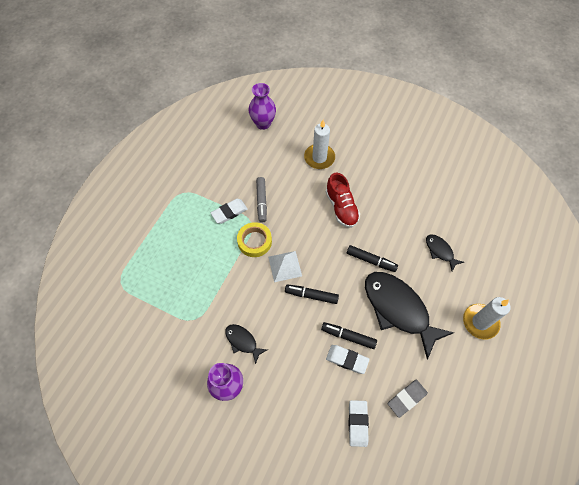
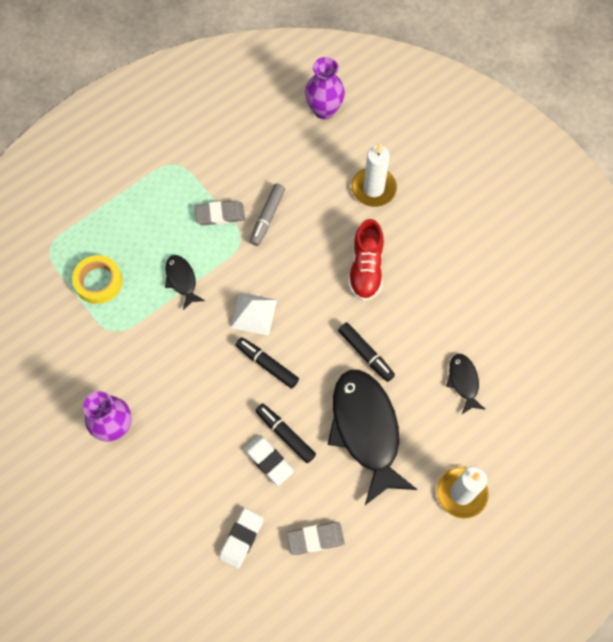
camera: 25 degrees right, 5 degrees up
white eraser [211,199,248,224] -> grey eraser [195,200,245,226]
black fish [225,324,268,364] -> black fish moved to [165,255,205,310]
yellow tape [237,222,272,257] -> yellow tape moved to [72,255,123,304]

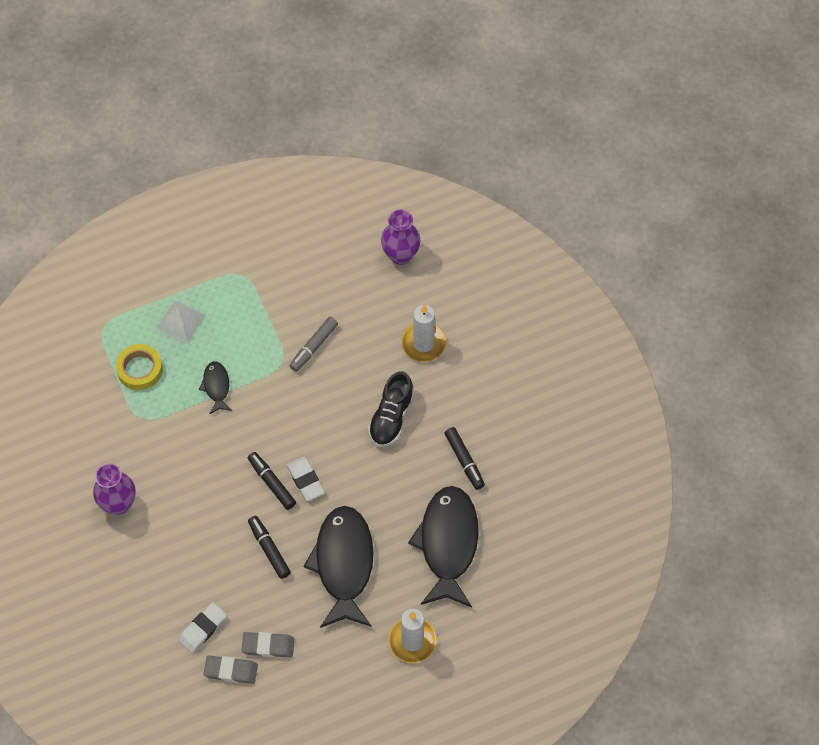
camera: 15 degrees right, 5 degrees down
grey eraser [195,200,245,226] -> grey eraser moved to [204,655,258,684]
white pyramid [231,293,277,336] -> white pyramid moved to [157,300,206,344]
white eraser [244,435,294,486] -> white eraser moved to [287,456,325,501]
black marker [338,323,395,382] -> black marker moved to [445,427,485,490]
red shoe [348,219,384,301] -> black shoe [368,371,414,447]
black fish [446,354,486,414] -> black fish [408,486,479,608], size x2.14

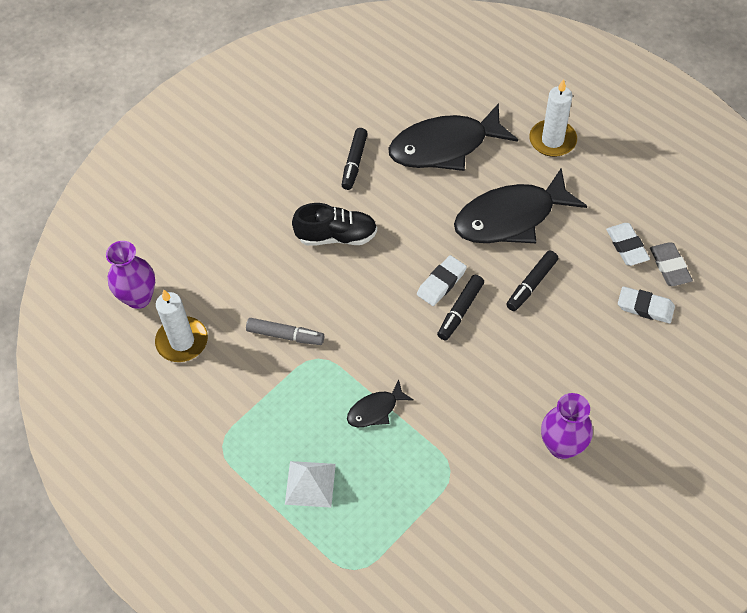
camera: 110 degrees left, 5 degrees down
yellow tape [116,344,163,390] -> none
grey eraser [241,632,294,657] -> white eraser [606,223,650,266]
white candle [401,304,446,362] -> white candle moved to [155,290,208,362]
black marker [445,427,485,490] -> black marker turned 150 degrees clockwise [342,128,368,190]

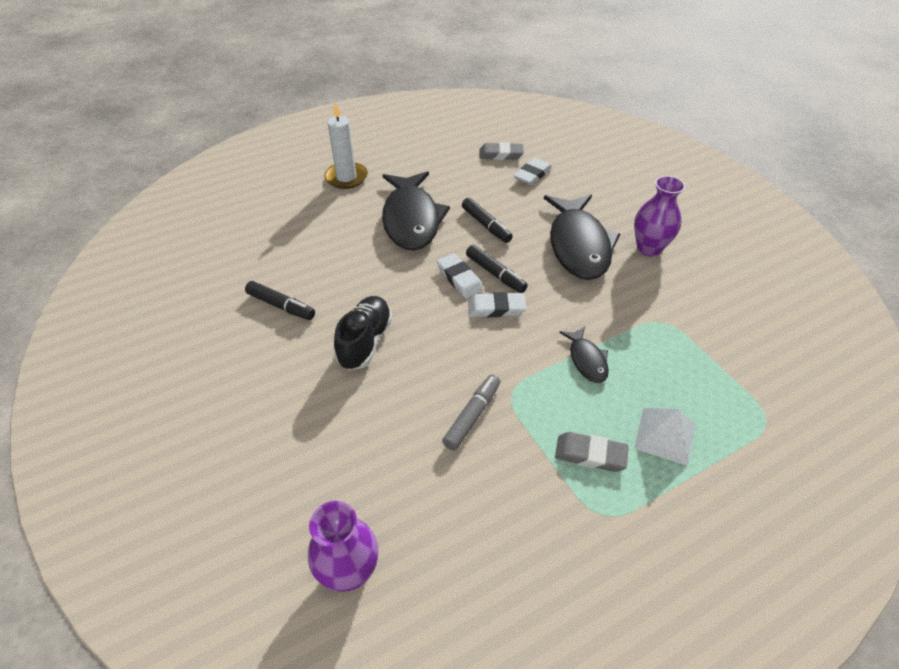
camera: 75 degrees left, 10 degrees down
white candle [155,290,208,362] -> none
black fish [388,103,518,171] -> black fish moved to [544,195,620,280]
white eraser [606,223,650,266] -> white eraser moved to [468,292,526,317]
none -> grey eraser [555,432,629,472]

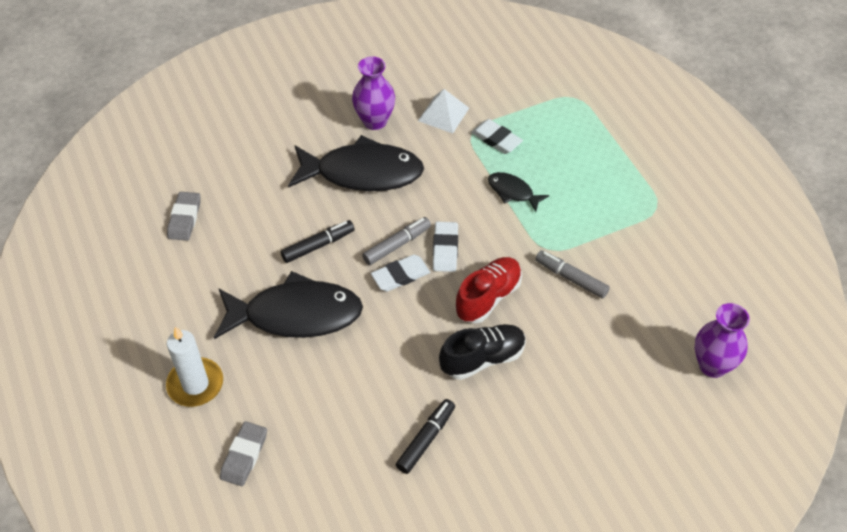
camera: 85 degrees left, 5 degrees up
black shoe [334,296,393,370] -> black shoe turned 135 degrees clockwise [439,324,526,380]
black marker [466,245,528,293] -> grey marker [362,217,431,265]
white eraser [514,158,552,185] -> white eraser moved to [471,119,523,154]
grey eraser [555,432,629,472] -> grey eraser moved to [220,421,267,486]
black fish [559,327,609,383] -> black fish turned 135 degrees counterclockwise [488,172,549,212]
white pyramid [634,408,695,466] -> white pyramid moved to [418,89,469,133]
none -> red shoe [456,257,522,323]

